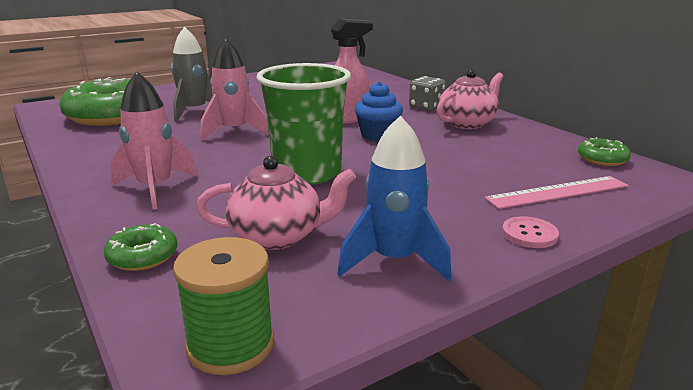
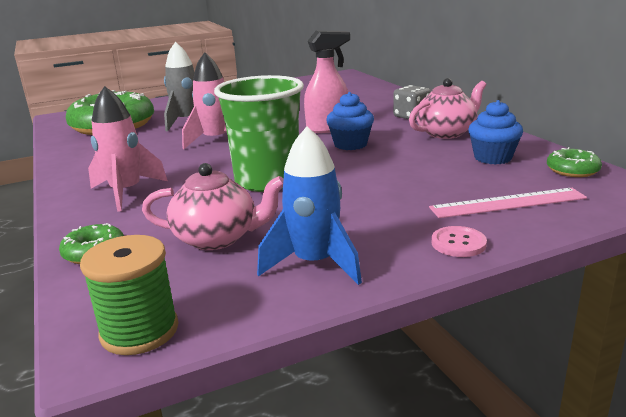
camera: 10 degrees right, 0 degrees up
none -> blue cupcake [468,100,523,165]

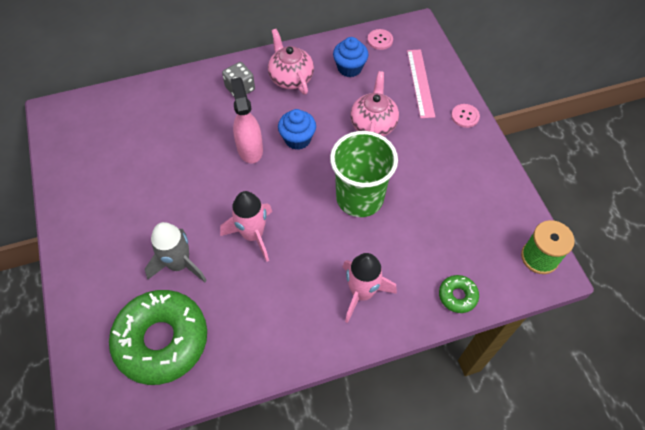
camera: 85 degrees left, 35 degrees up
pink teapot [142,163,284,250] -> pink teapot moved to [350,71,399,136]
blue rocket [257,126,362,285] -> none
green donut [547,147,602,177] -> pink button [367,29,393,50]

